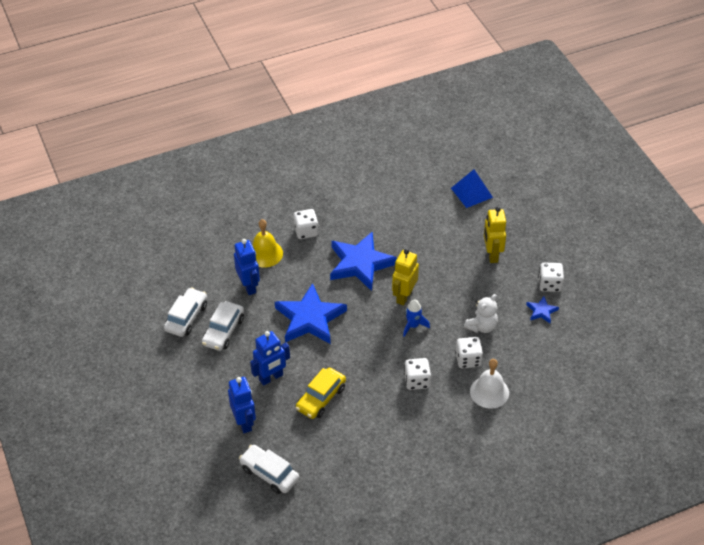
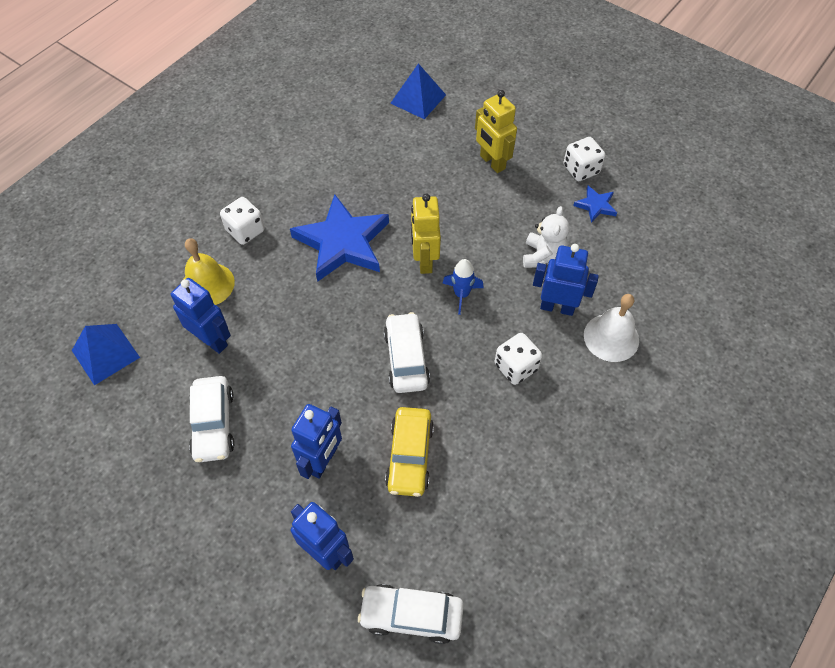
camera: 30 degrees left, 10 degrees up
white car [164,287,207,337] -> white car moved to [384,312,430,393]
blue star [275,283,347,344] -> none
white dice [455,337,483,368] -> blue robot [533,244,599,316]
none -> blue pyramid [72,324,140,385]

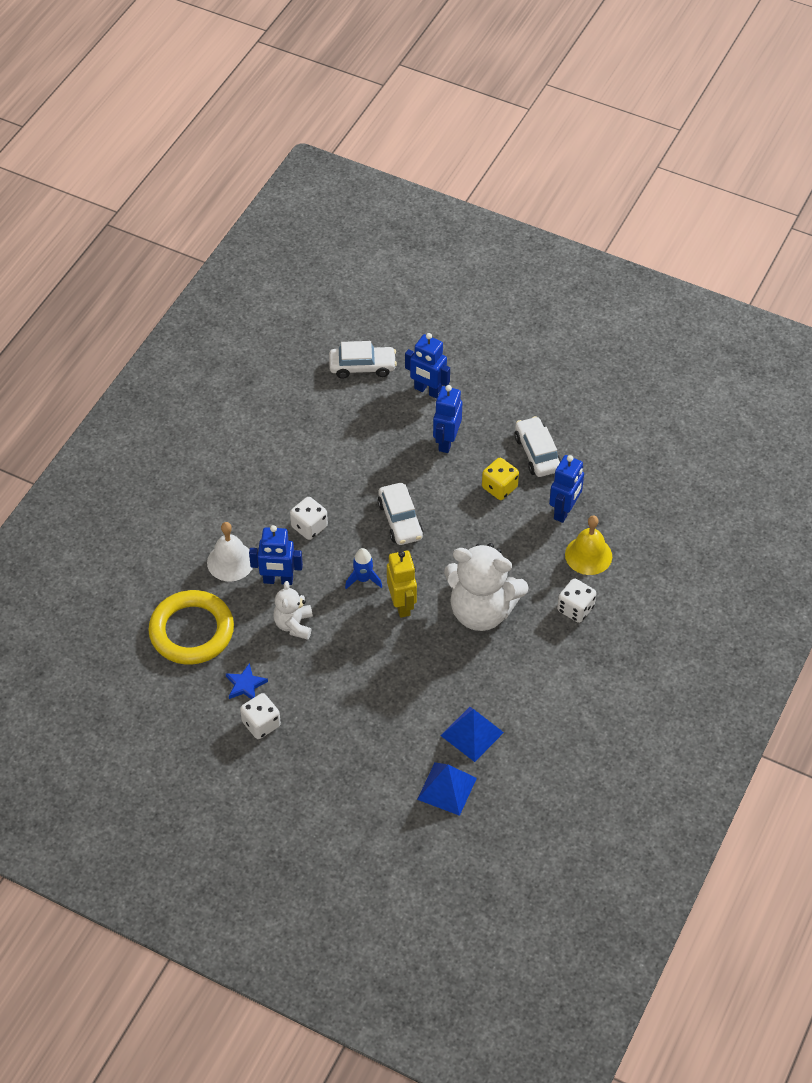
camera: 170 degrees right, 5 degrees down
blue pyramid [72,324,140,385] -> blue pyramid moved to [441,707,504,762]
blue robot [171,278,231,354] -> blue robot turned 90 degrees counterclockwise [549,455,584,523]
blue star [290,195,389,282] -> white teddy bear [444,543,529,631]
yellow car [385,407,434,497] -> none
yellow robot [475,90,517,173] -> none
none -> yellow ring [148,590,234,664]
none -> yellow dice [482,458,519,500]

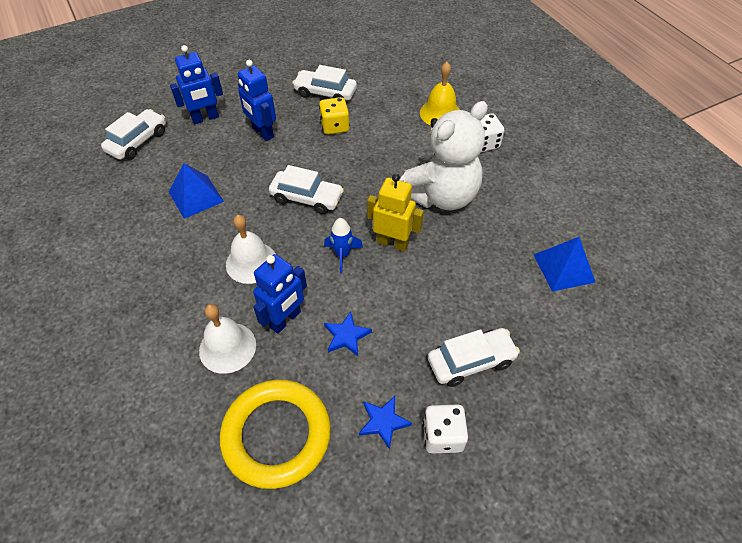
camera: 55 degrees left, 0 degrees up
white teddy bear [273,581,313,640] -> blue star [324,311,372,356]
white dice [290,497,328,540] -> white bell [226,215,276,284]
blue pyramid [417,762,477,816] -> blue pyramid moved to [169,163,224,219]
blue robot [549,455,584,523] -> none
none -> white car [428,328,520,387]

